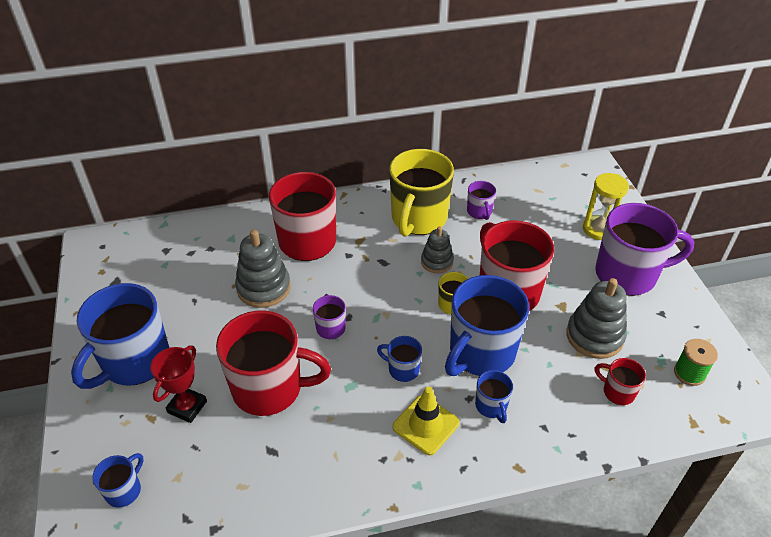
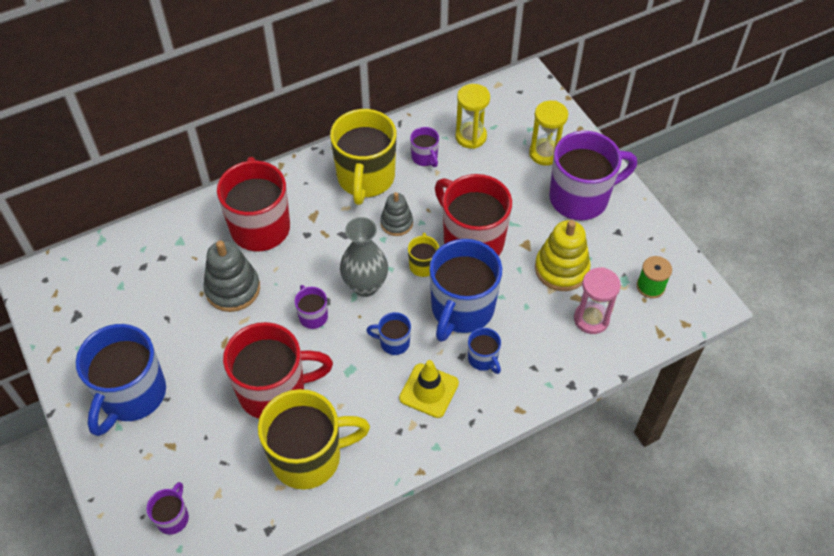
camera: 15 degrees left, 10 degrees up
blue mug [92,453,144,508] -> purple mug [147,482,189,535]
red trophy [150,346,207,423] -> none
grey stacking toy [566,278,627,359] -> yellow stacking toy [535,220,591,291]
red mug [595,358,646,405] -> pink hourglass [574,267,621,334]
none -> yellow mug [258,389,370,489]
none -> grey vase [340,217,388,297]
none -> yellow hourglass [455,84,490,149]

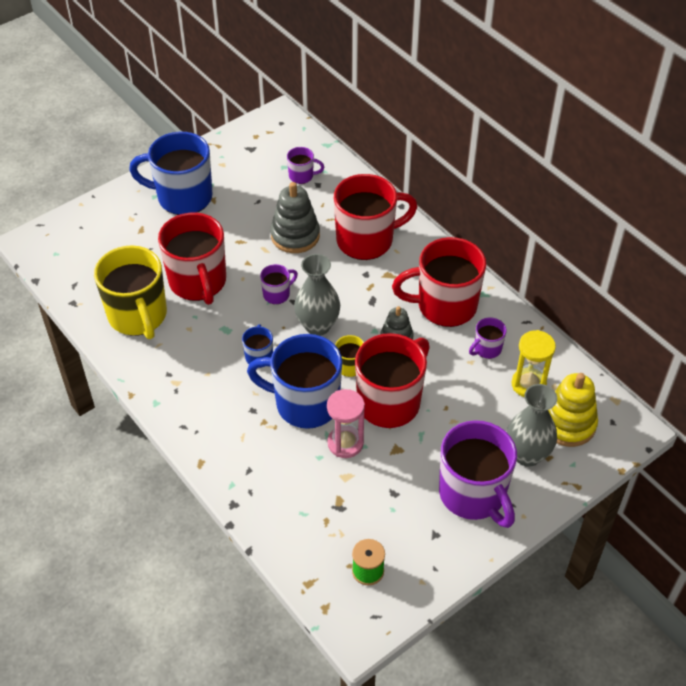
camera: 80 degrees right, 5 degrees down
purple mug [147,482,189,535] -> purple mug moved to [287,147,324,184]
yellow mug [330,109,396,205] -> red mug [392,237,486,327]
yellow traffic cone [399,360,459,418] -> none
blue mug [468,328,501,374] -> none
yellow hourglass [529,101,568,166] -> grey vase [507,384,557,467]
yellow stacking toy [535,220,591,291] -> yellow stacking toy moved to [548,373,598,447]
pink hourglass [574,267,621,334] -> pink hourglass moved to [327,389,365,458]

